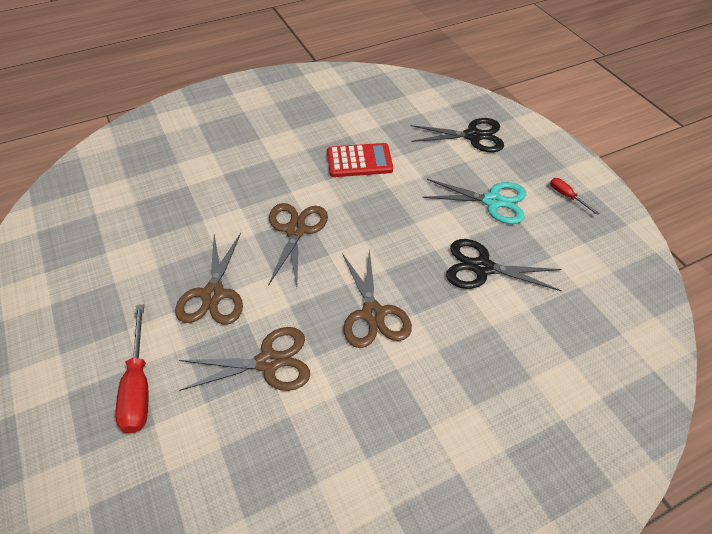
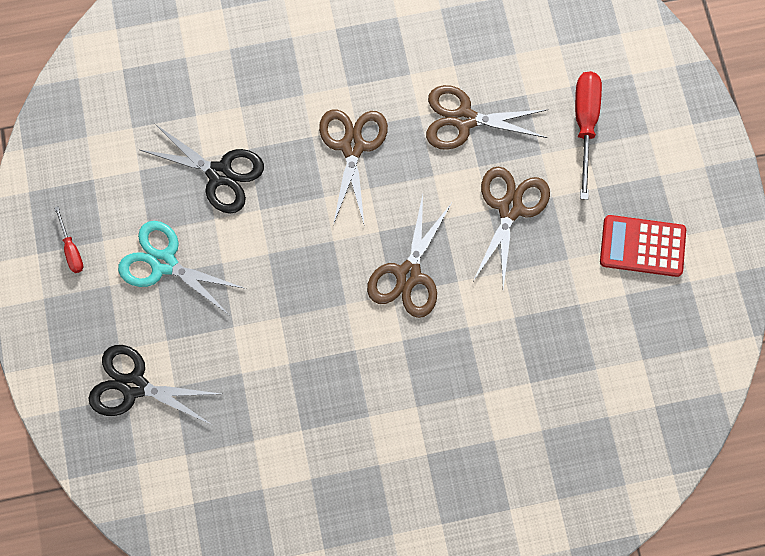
camera: 165 degrees left, 25 degrees up
red calculator [327,143,393,177] -> red calculator moved to [600,215,686,277]

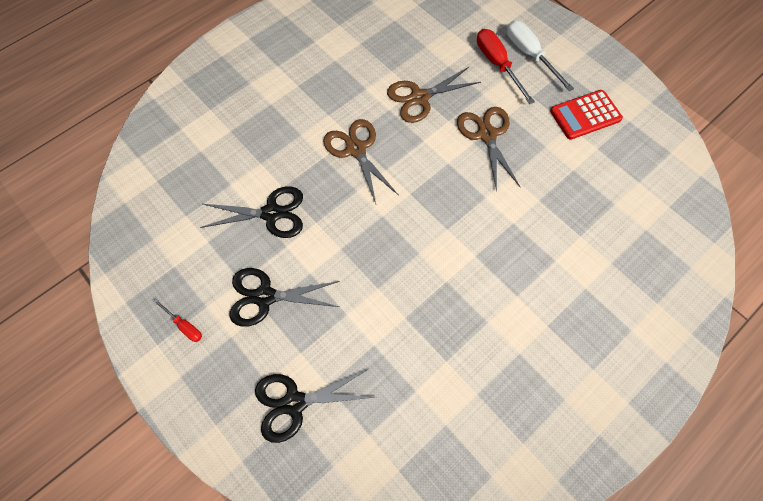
camera: 30 degrees left, 10 degrees down
turquoise scissors [118,221,246,315] -> black scissors [230,268,340,327]
brown scissors [367,195,452,318] -> none
none -> white screwdriver [507,21,574,91]

